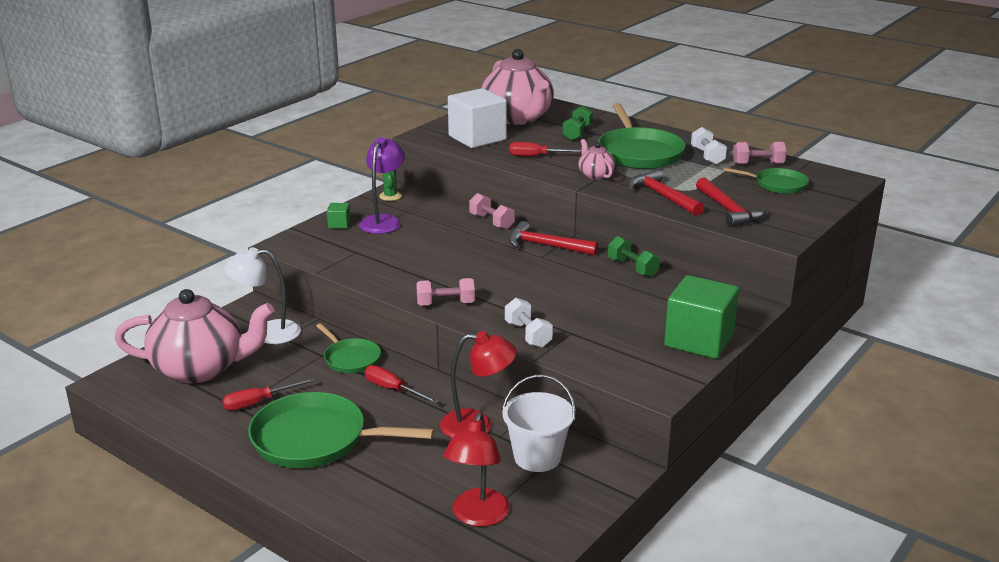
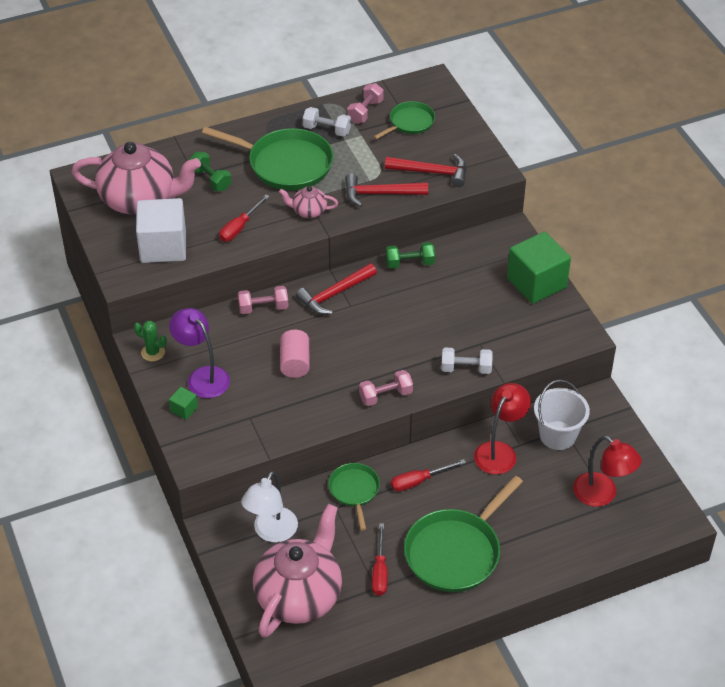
camera: 60 degrees left, 20 degrees up
green pan [316,323,381,373] -> green pan turned 90 degrees counterclockwise [328,463,380,531]
pink dumbbell [416,278,475,306] -> pink dumbbell turned 45 degrees clockwise [359,370,413,406]
none -> pink cylinder [280,330,310,378]

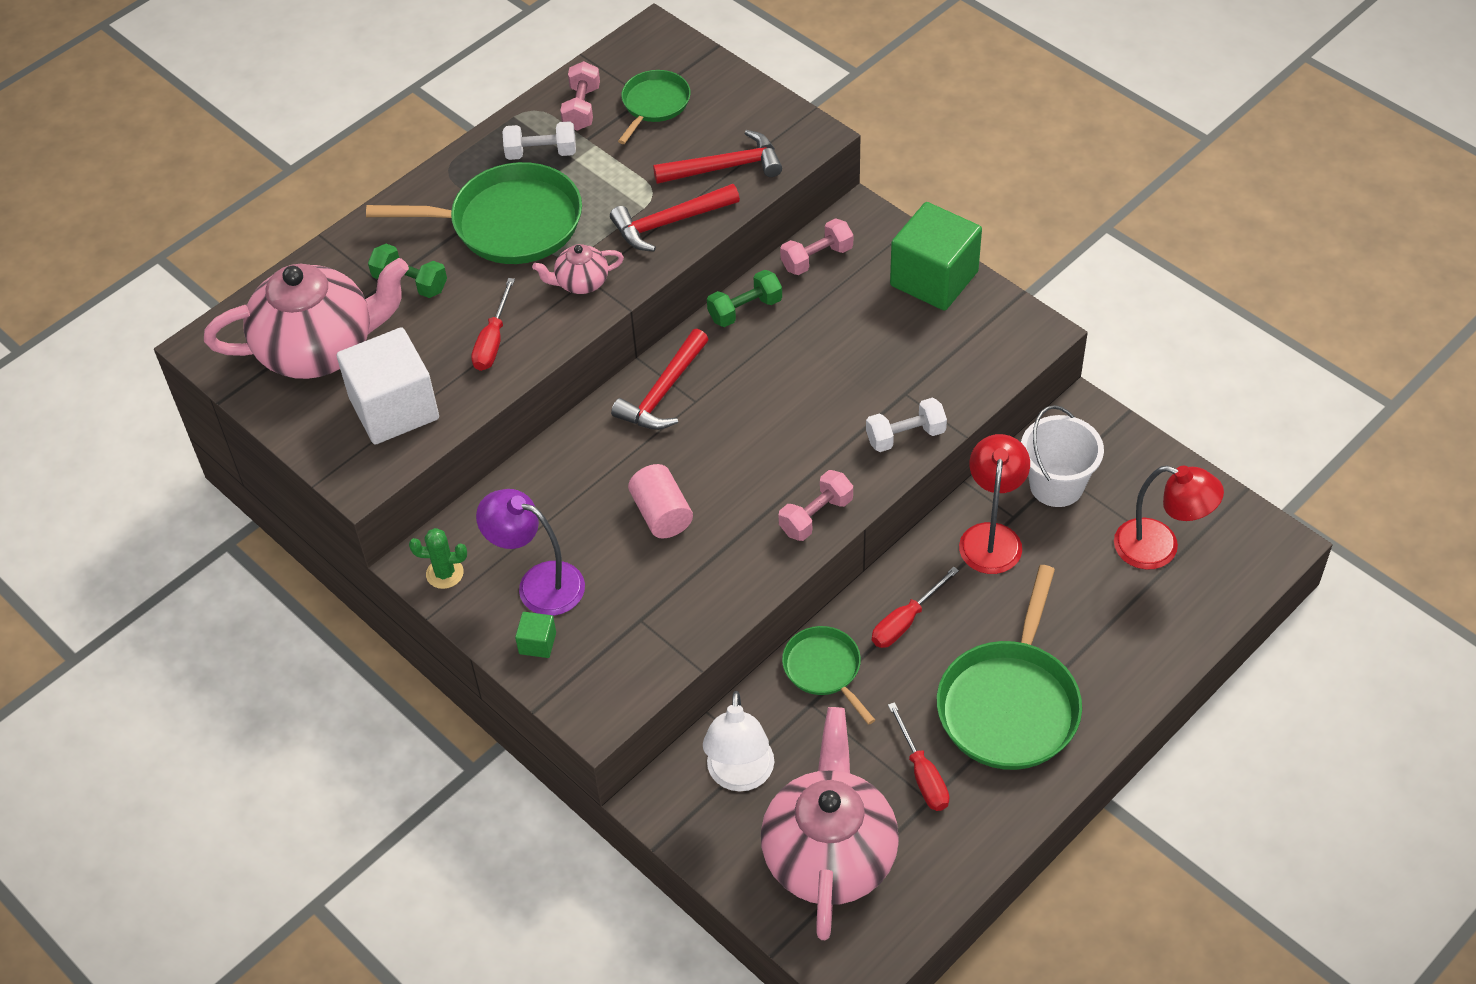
camera: 20 degrees left, 5 degrees up
pink dumbbell [238,286,289,314] -> pink dumbbell moved to [780,218,853,275]

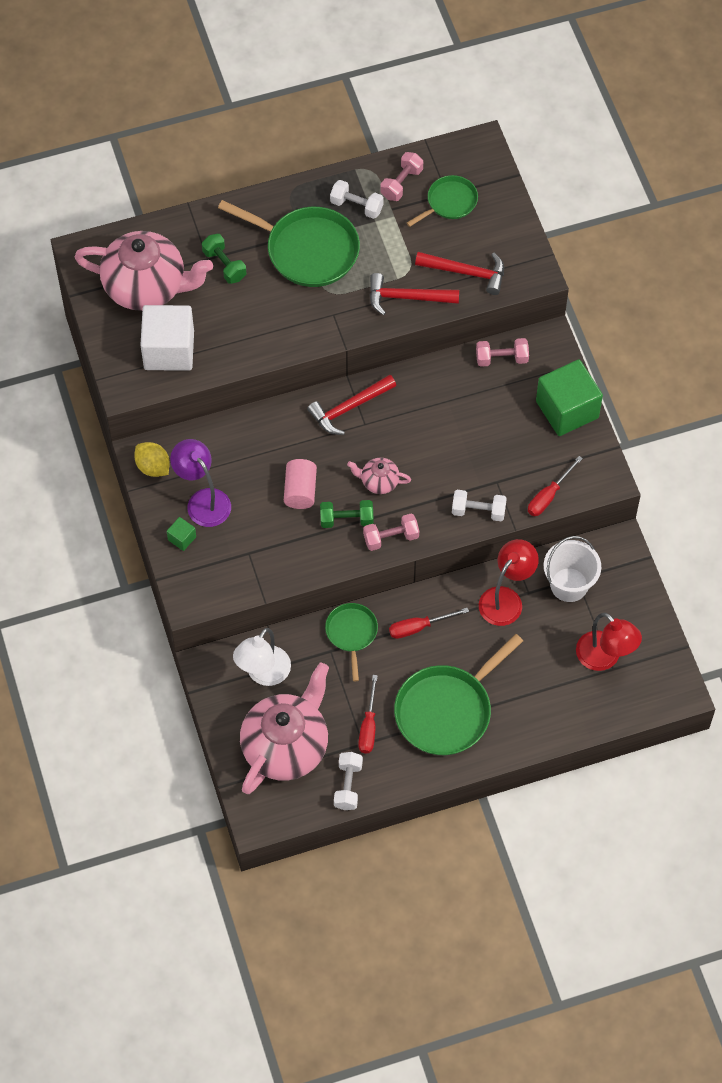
camera: 25 degrees right, 10 degrees up
green cactus [409,528,467,589] -> yellow lemon [134,442,170,477]
red screwdriver [471,278,515,371] -> red screwdriver moved to [528,456,583,516]
pink teapot [532,244,624,294] -> pink teapot moved to [347,458,411,494]
green dumbbell [707,270,782,327] -> green dumbbell moved to [320,500,374,528]
none -> white dumbbell [334,752,363,810]

